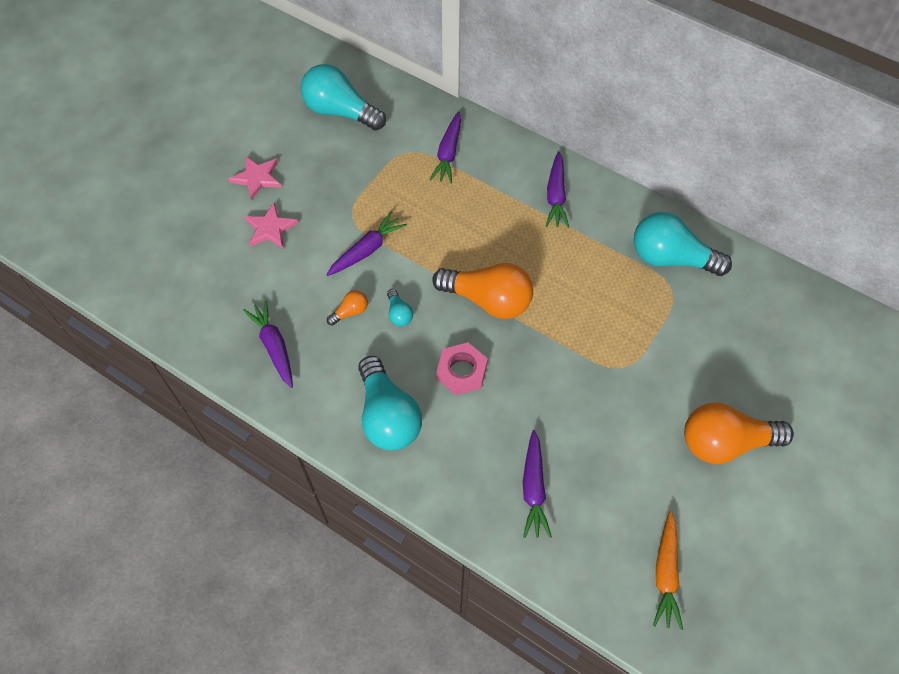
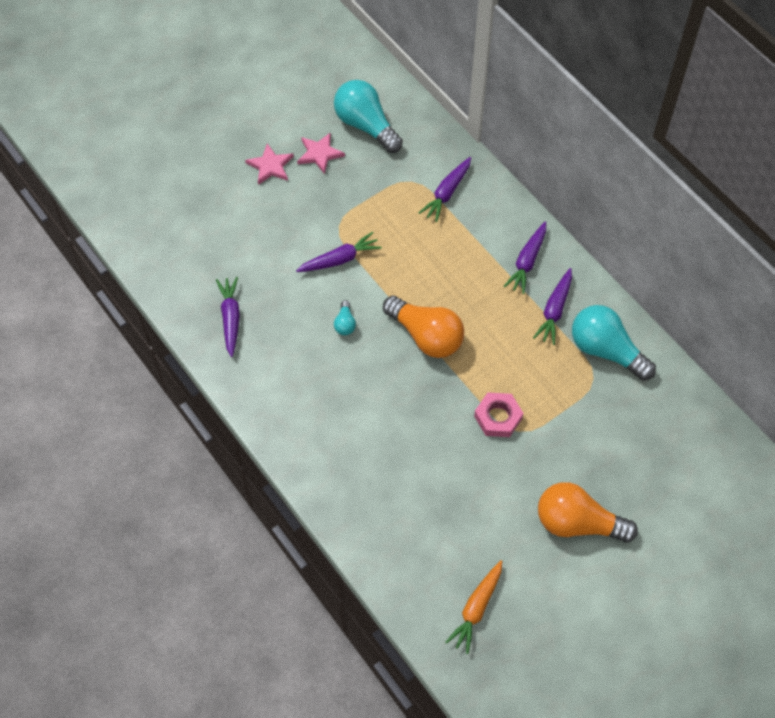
camera: 20 degrees right, 0 degrees up
pink star [244,203,299,248] -> pink star moved to [297,132,345,174]
orange light bulb [327,290,368,326] -> none
turquoise light bulb [358,356,422,450] -> none
pink nut [436,342,488,395] -> pink nut moved to [474,392,523,437]
purple carrot [523,430,552,538] -> purple carrot moved to [533,268,572,345]

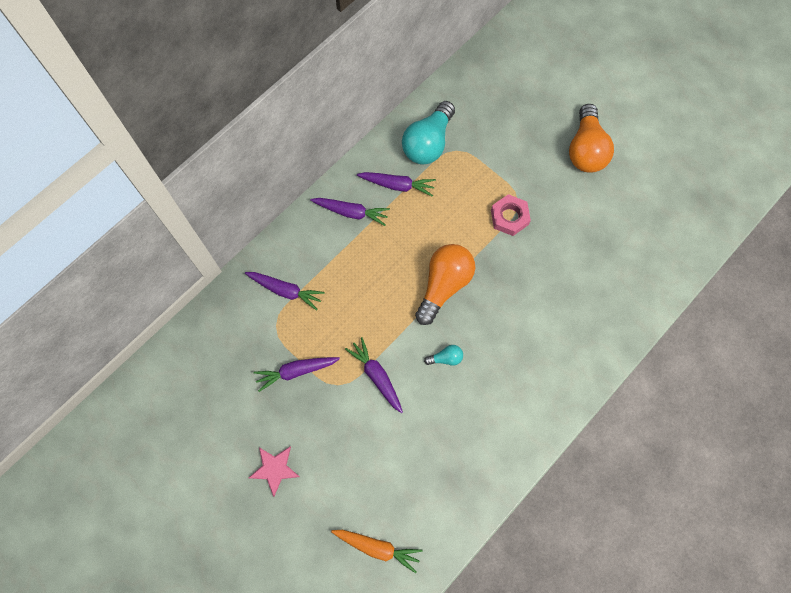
camera: 100 degrees left, 10 degrees up
purple carrot [216,277,240,357] -> purple carrot moved to [254,357,340,392]
pink star [297,132,345,174] -> none
turquoise light bulb [334,80,403,153] -> none
orange carrot [445,560,502,654] -> orange carrot moved to [331,530,423,573]

